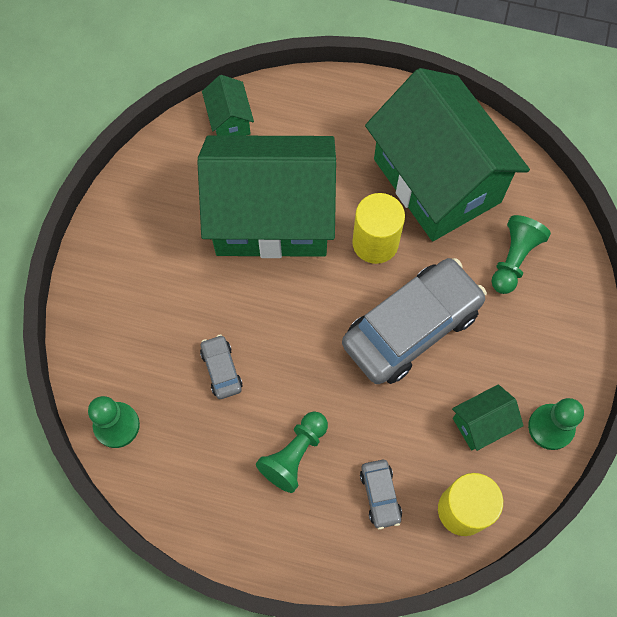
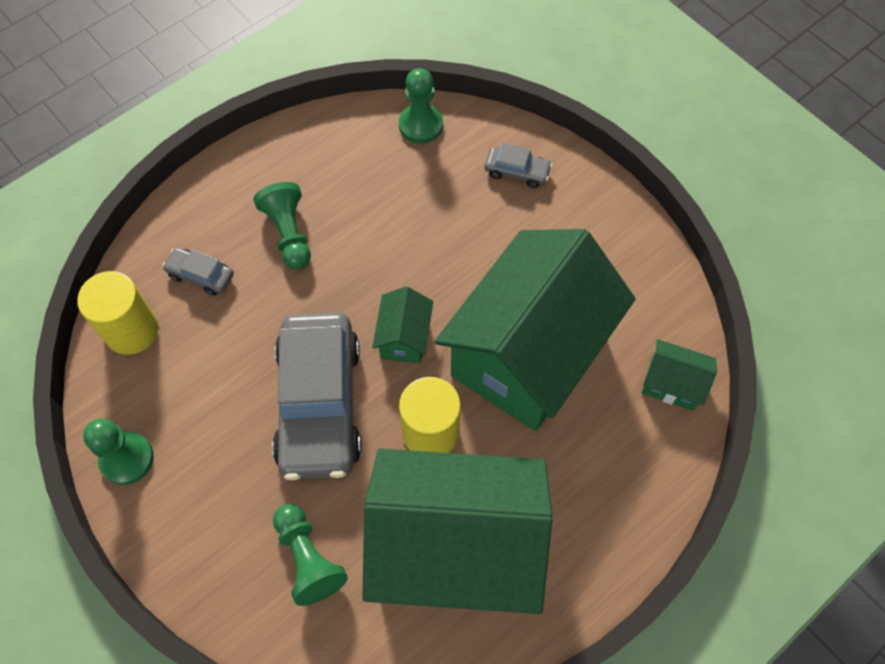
camera: 125 degrees right, 5 degrees down
grey car [200,335,243,399] -> grey car moved to [485,143,552,188]
green house [452,384,524,451] -> green house moved to [372,286,433,364]

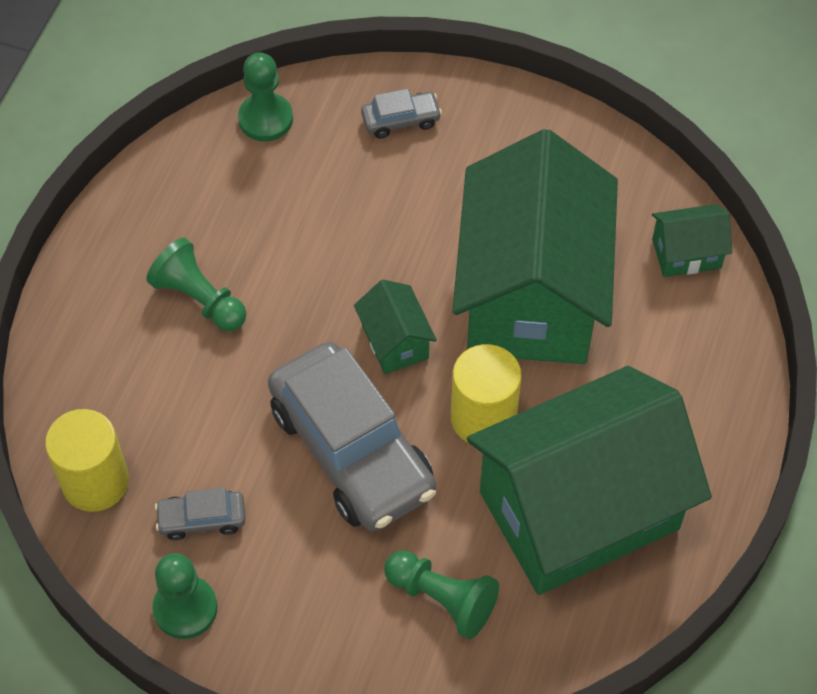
camera: 30 degrees left, 5 degrees down
grey car [162,247,234,296] -> grey car moved to [155,487,245,540]

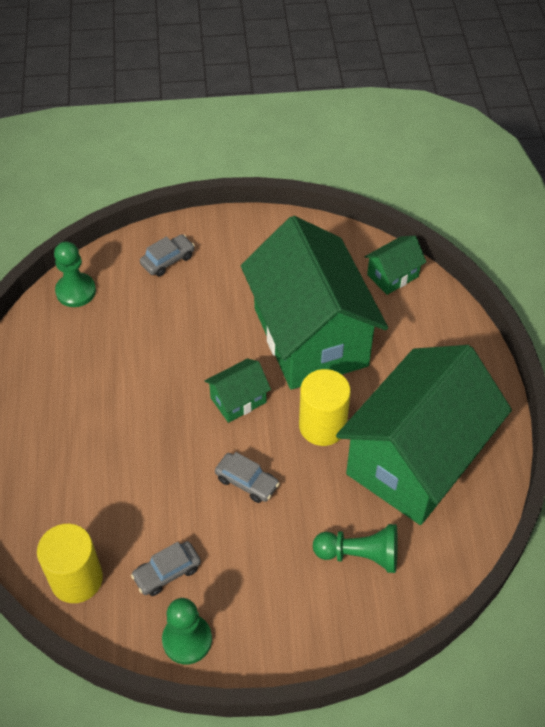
camera: 25 degrees left, 5 degrees down
green pawn [146,238,246,331] -> none
grey car [268,342,436,531] -> grey car [215,452,280,503], size x0.43
green house [354,280,437,374] -> green house turned 75 degrees counterclockwise [205,359,271,423]

